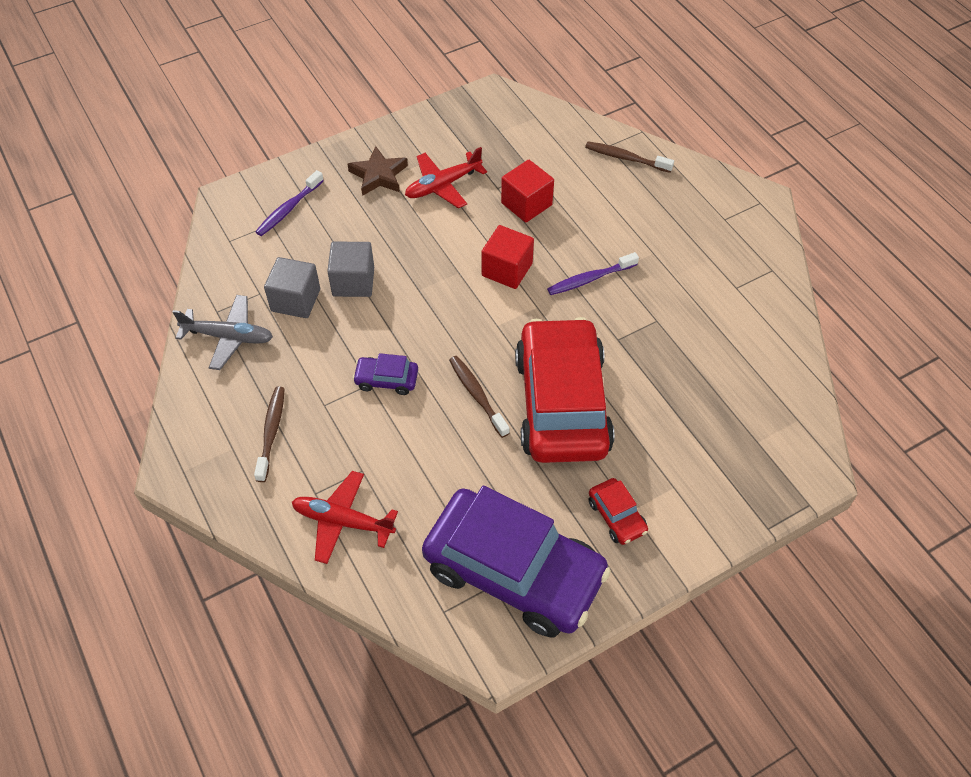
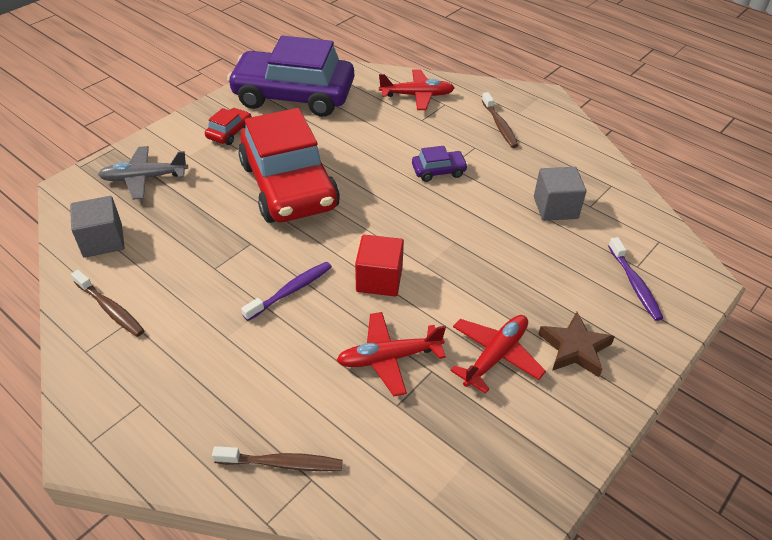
camera: 160 degrees right, 10 degrees down
grey plane [173,295,273,370] -> grey plane moved to [98,146,188,200]
purple toothbrush [255,170,324,236] -> purple toothbrush turned 150 degrees clockwise [608,237,663,321]
grey cube [327,242,374,297] -> grey cube moved to [70,196,125,258]
brown toothbrush [449,356,510,438] -> brown toothbrush moved to [71,270,145,337]
red cube [501,160,554,222] -> red plane [336,312,446,396]
red car [588,478,648,545] -> red car turned 75 degrees clockwise [205,108,252,145]

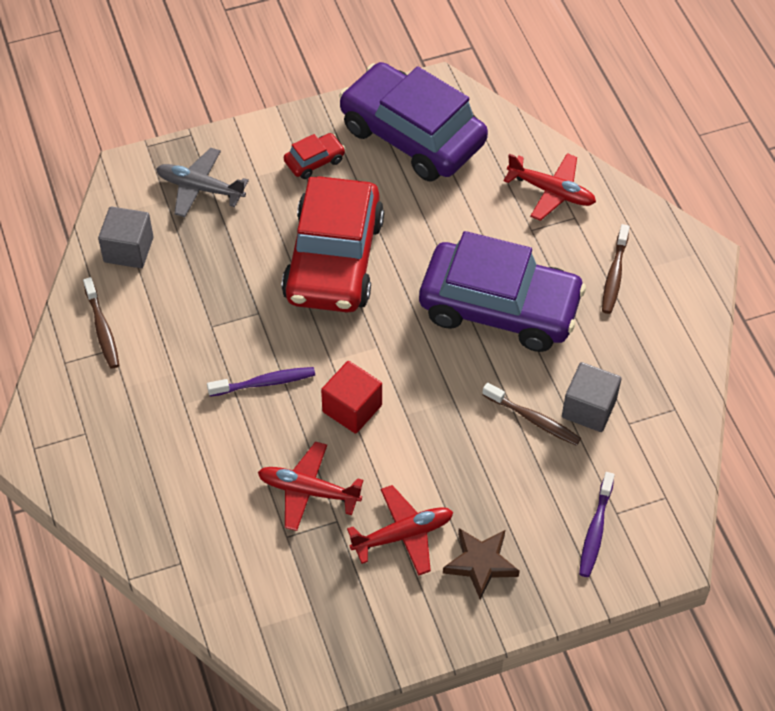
camera: 30 degrees right, 10 degrees up
brown toothbrush [212,446,343,471] -> brown toothbrush moved to [482,383,581,446]
purple car [412,146,468,182] -> purple car [419,231,586,352], size x2.49

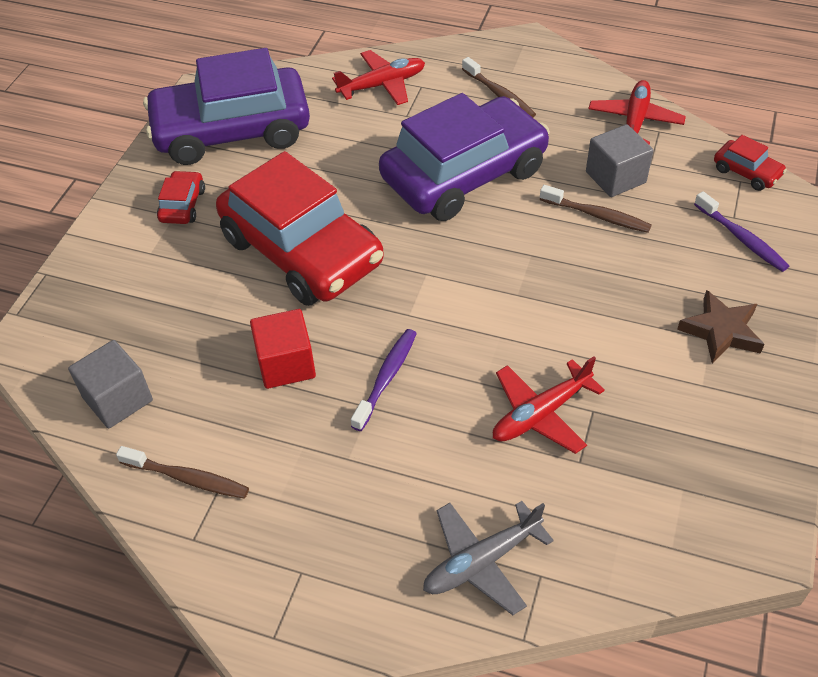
camera: 50 degrees left, 5 degrees down
grey plane [156,148,249,217] -> grey plane moved to [423,501,554,615]
red cube [321,361,382,434] -> red cube moved to [250,309,316,389]
red plane [347,485,453,576] -> red plane moved to [588,80,686,145]
brown toothbrush [482,383,581,446] -> brown toothbrush turned 45 degrees clockwise [540,185,652,233]
none -> red car [714,135,787,191]

